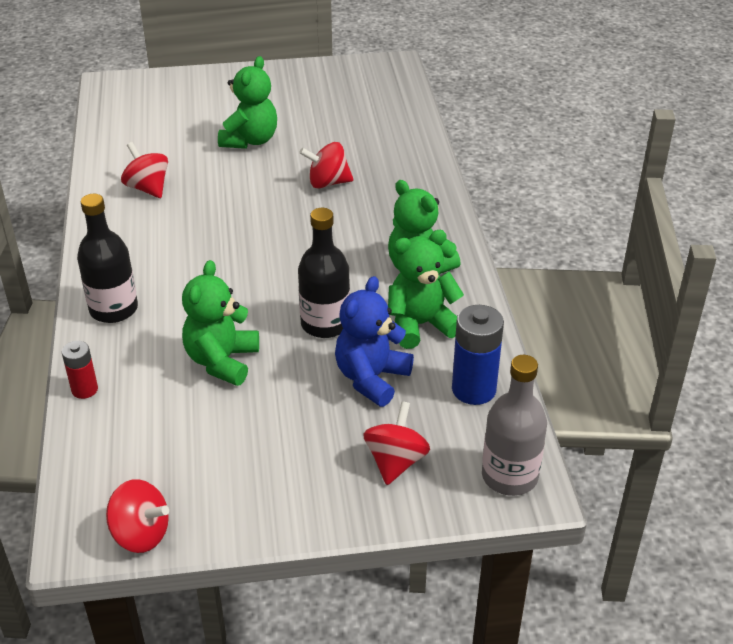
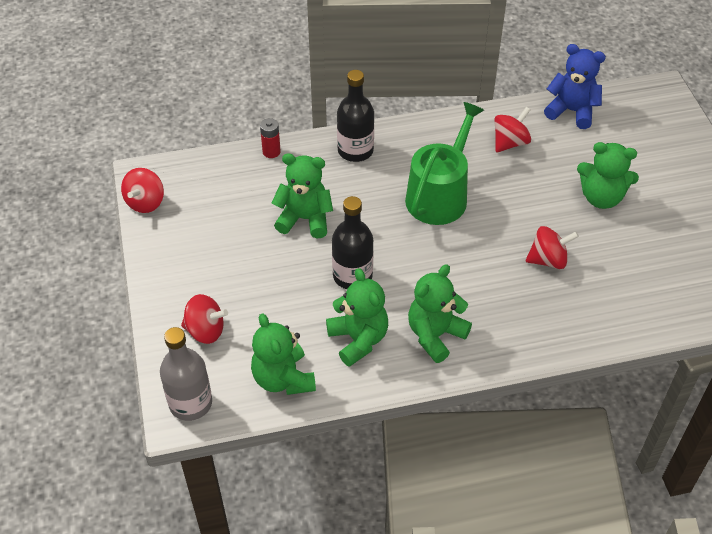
camera: 85 degrees right, 10 degrees up
red spinning top [299,142,353,189] -> red spinning top turned 90 degrees clockwise [526,226,579,269]
blue teddy bear [335,276,414,407] -> blue teddy bear moved to [544,44,606,129]
blue battery [452,305,504,405] -> green teddy bear [251,313,316,395]
none -> green watering can [405,102,484,225]

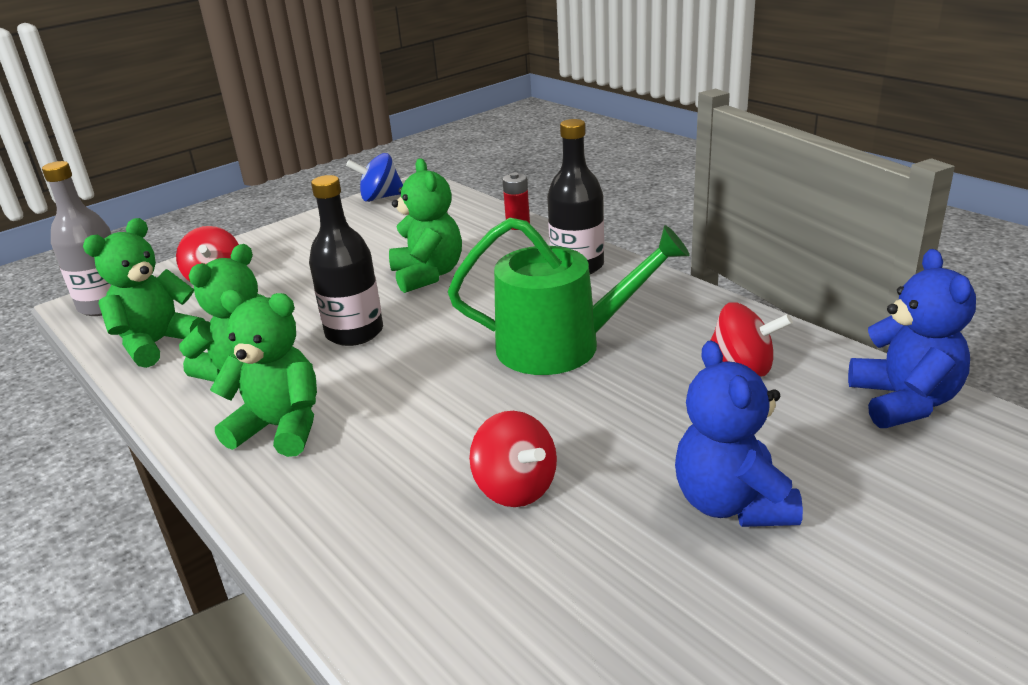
camera: 65 degrees right, 20 degrees down
red spinning top [121,168,164,213] -> blue spinning top [346,153,403,202]
green teddy bear [577,142,639,209] -> blue teddy bear [675,340,803,527]

